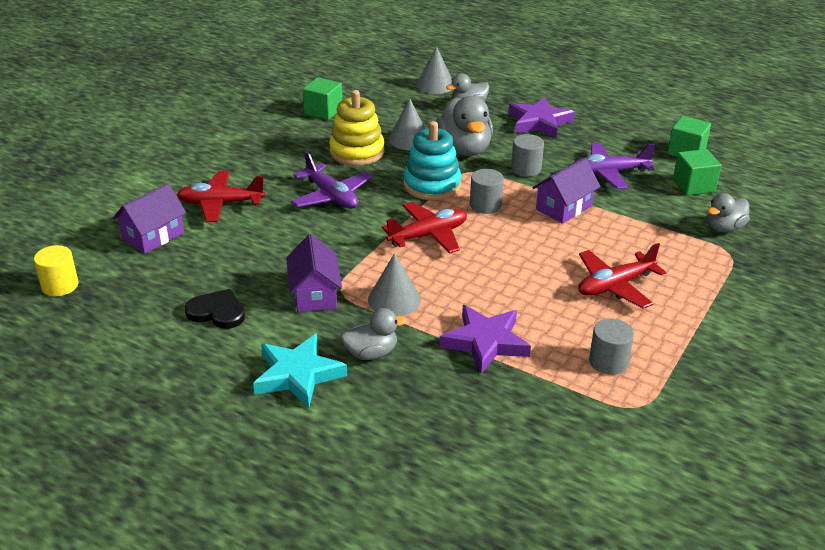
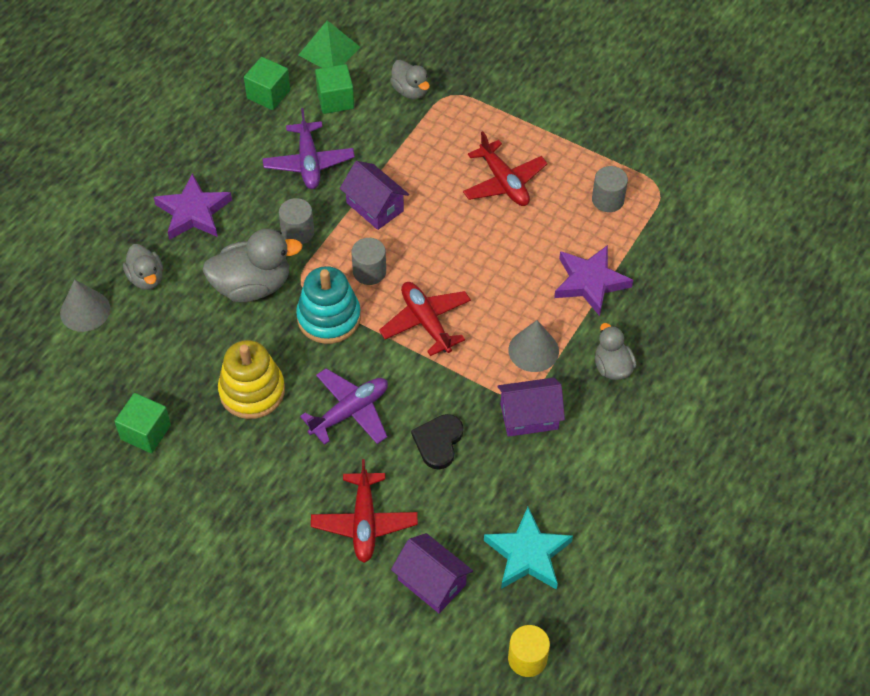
camera: 90 degrees left, 20 degrees up
black heart [185,289,245,329] -> black heart moved to [411,414,463,469]
turquoise star [253,334,347,408] -> turquoise star moved to [484,507,573,590]
grey cone [388,99,425,150] -> none
none -> green pyramid [299,21,361,68]

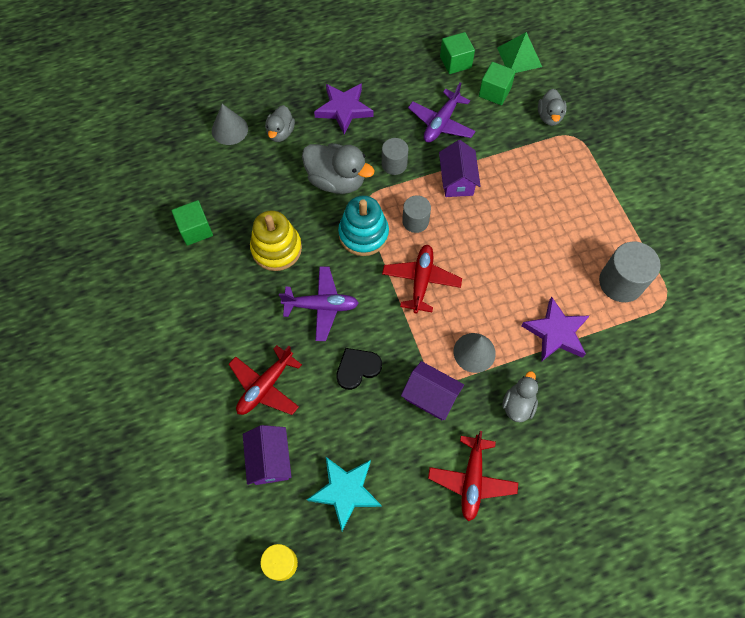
camera: 40 degrees right, 10 degrees up
red plane [463,131,548,206] -> red plane moved to [428,431,518,521]
grey cylinder [592,166,628,212] -> grey cylinder [599,242,661,302], size x1.60

